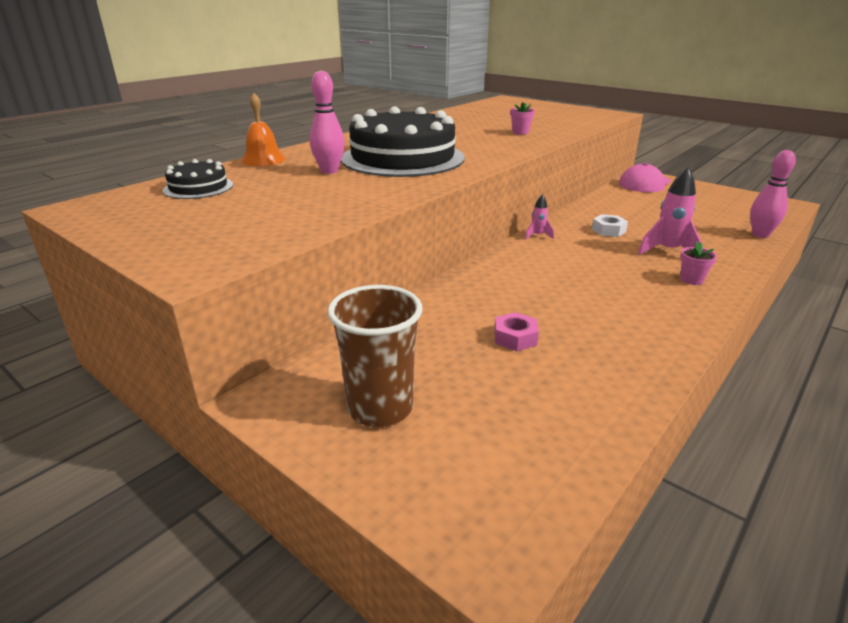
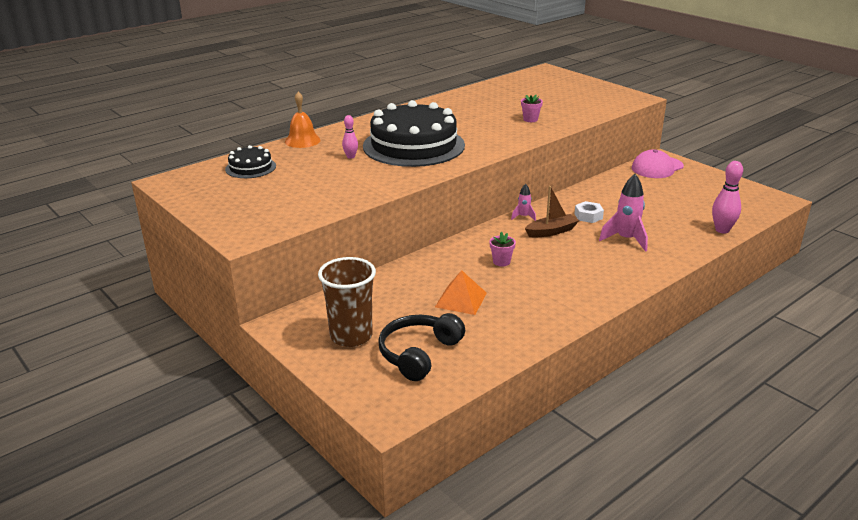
camera: 10 degrees right, 0 degrees up
pink bowling pin [310,71,345,174] -> pink bowling pin [342,115,358,159], size x0.59
pink nut [494,312,539,351] -> orange pyramid [435,270,487,315]
pink flower pot [680,241,717,285] -> pink flower pot moved to [489,232,516,266]
none -> black headphones [378,313,465,381]
none -> brown boat [525,186,579,237]

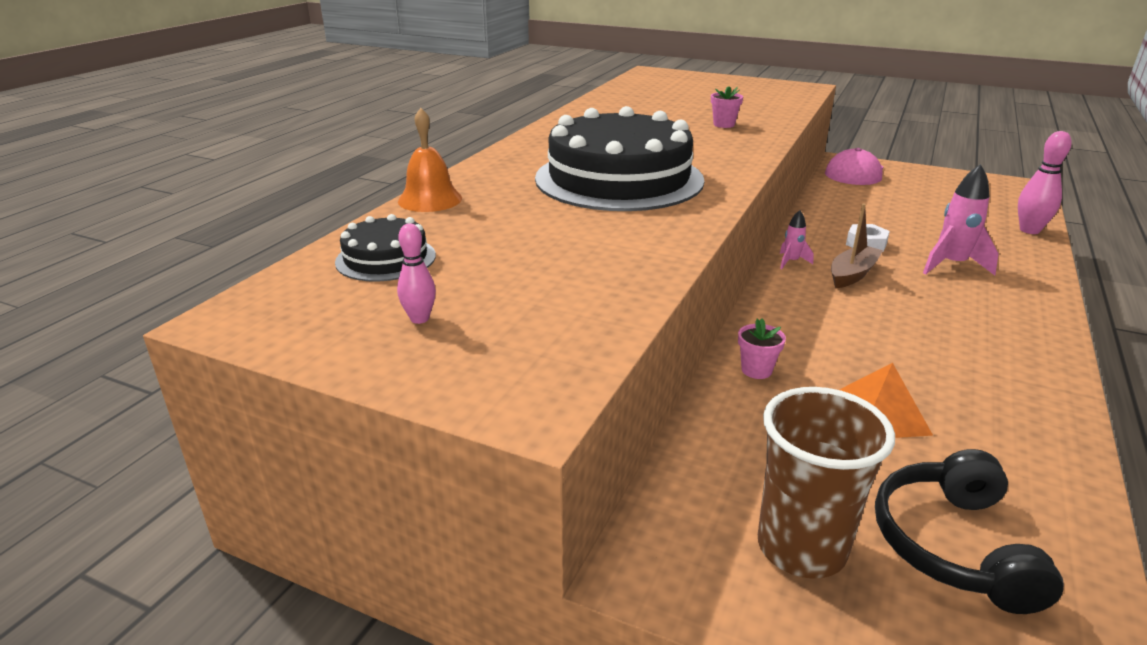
camera: 25 degrees left, 0 degrees up
pink bowling pin [342,115,358,159] -> pink bowling pin moved to [397,224,436,324]
pink flower pot [489,232,516,266] -> pink flower pot moved to [738,318,786,379]

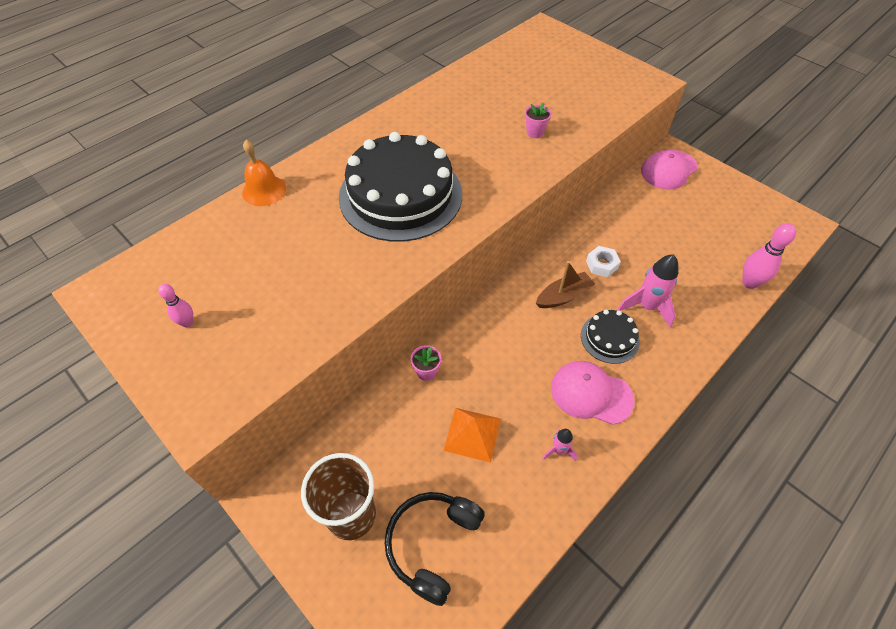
camera: 20 degrees right, 25 degrees up
black cake [335,214,436,282] -> black cake moved to [581,310,640,364]
pink rocket [780,210,814,269] -> pink rocket moved to [542,429,577,461]
none -> pink cap [551,361,635,425]

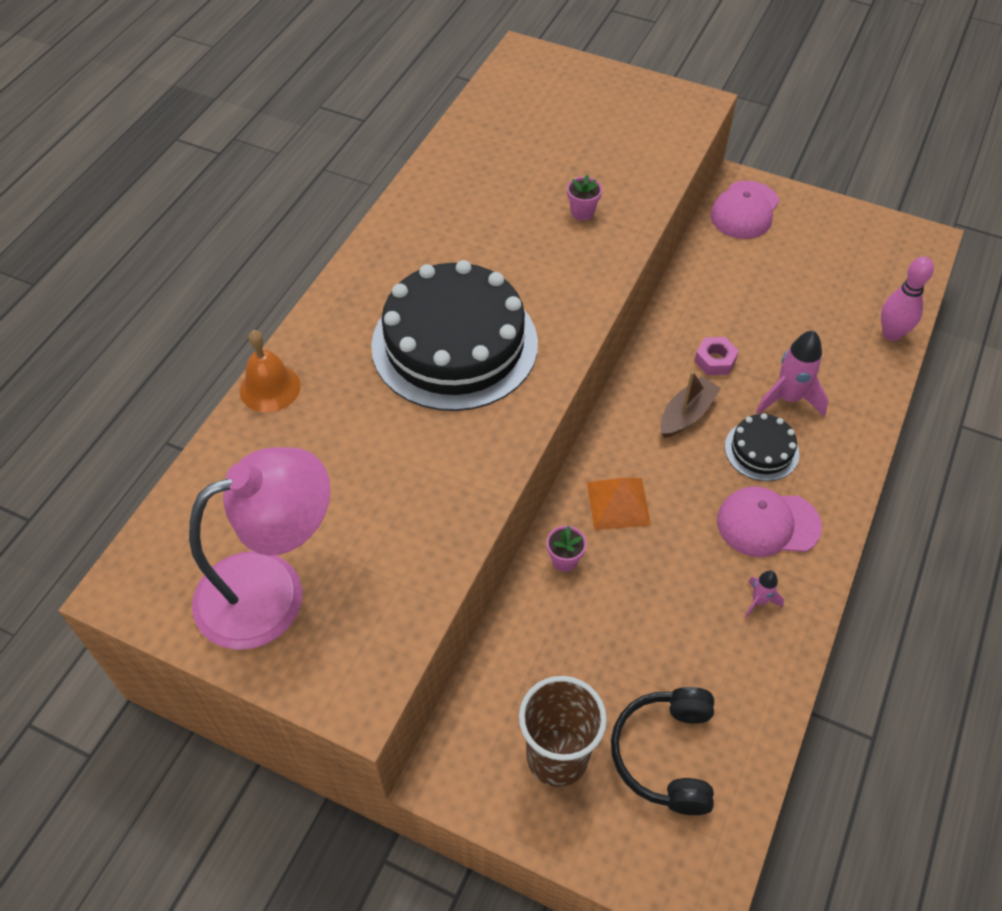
camera: 20 degrees left, 0 degrees up
pink bowling pin [158,284,193,327] -> pink lamp [189,447,331,650]
orange pyramid [443,408,501,463] -> orange pyramid moved to [587,478,651,530]
white nut [586,246,621,277] -> pink nut [694,337,739,375]

